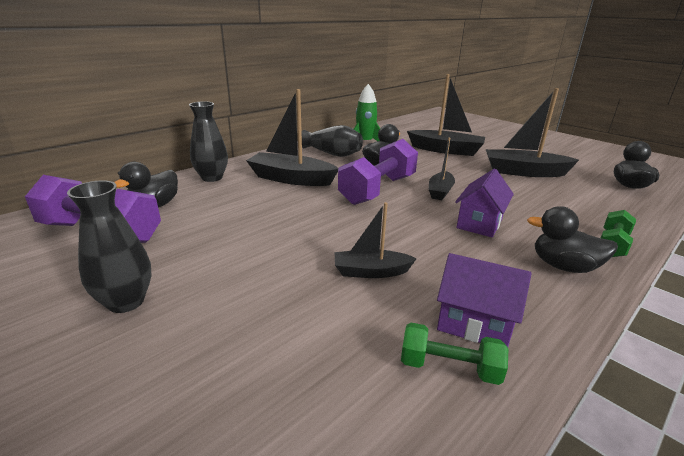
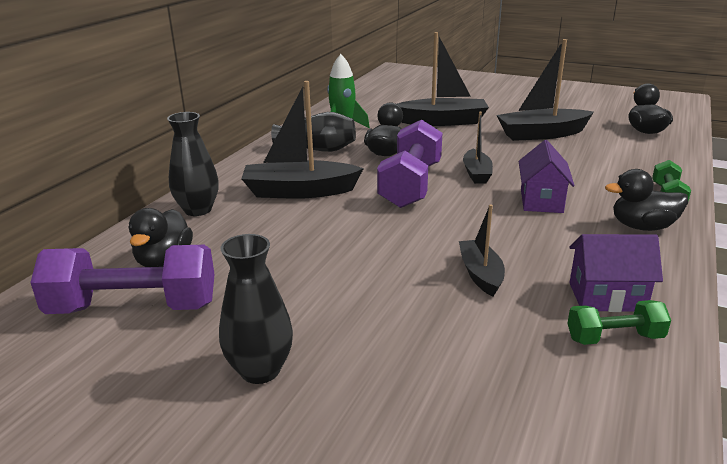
camera: 20 degrees left, 0 degrees up
black boat [335,202,417,278] -> black boat turned 105 degrees clockwise [459,204,505,297]

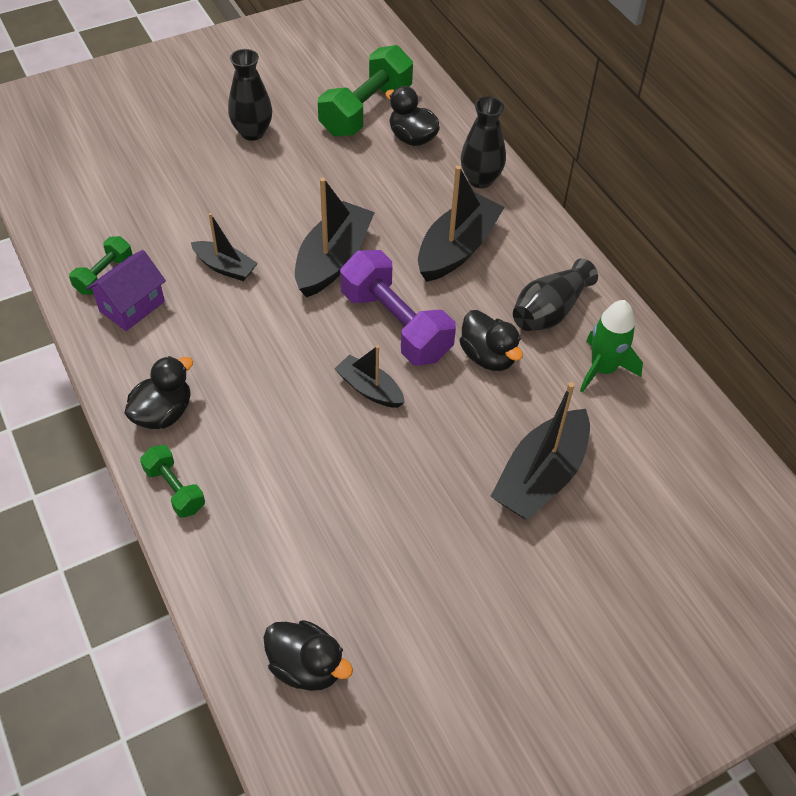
camera: 125 degrees right, 25 degrees up
purple dumbbell [30,245,215,314] -> green dumbbell [318,45,413,137]
black boat [497,39,594,141] -> black boat moved to [295,178,375,298]
purple house [519,140,575,213] -> none

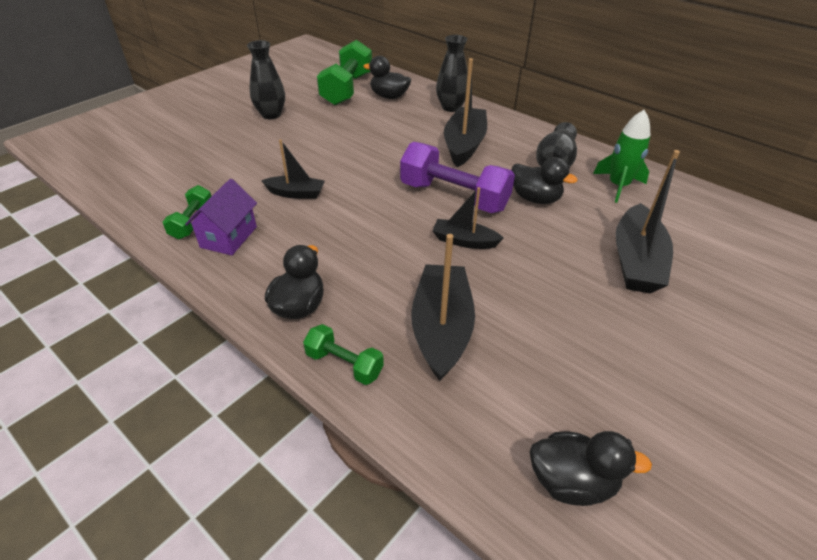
camera: 20 degrees left, 10 degrees down
black boat [295,178,375,298] -> black boat moved to [411,234,475,381]

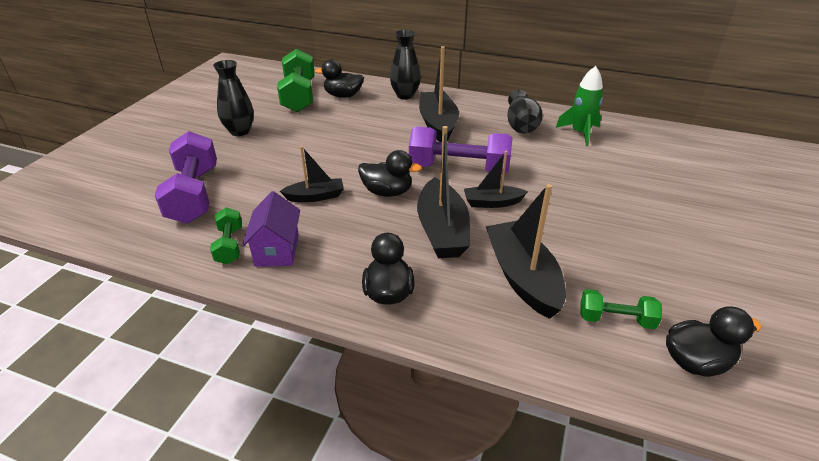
camera: 20 degrees left, 5 degrees down
green dumbbell [303,324,384,385] -> green dumbbell moved to [580,289,662,329]
black duck [511,157,578,204] -> black duck moved to [358,150,422,197]
black boat [615,150,680,293] -> black boat moved to [417,126,470,258]
none -> purple dumbbell [155,131,217,224]

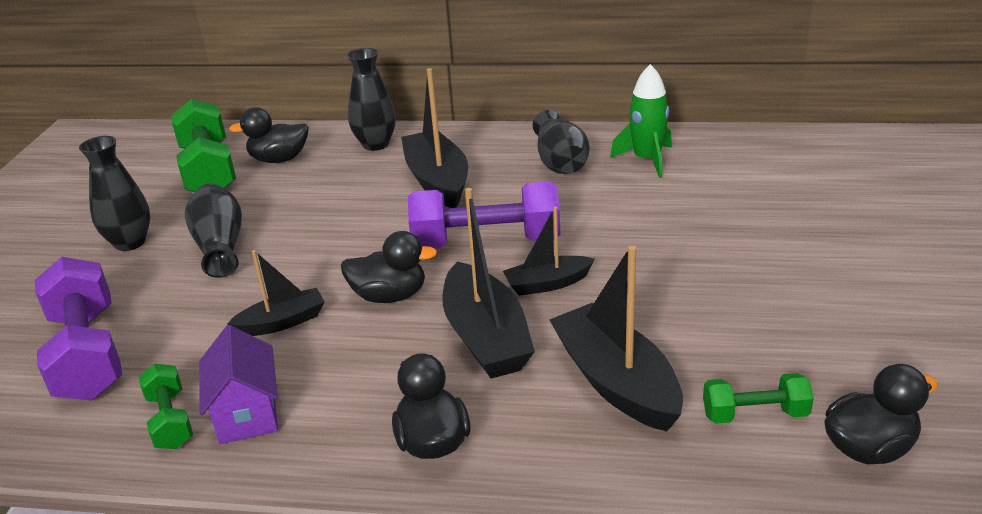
camera: 10 degrees left, 5 degrees down
none -> black vase [185,183,242,278]

